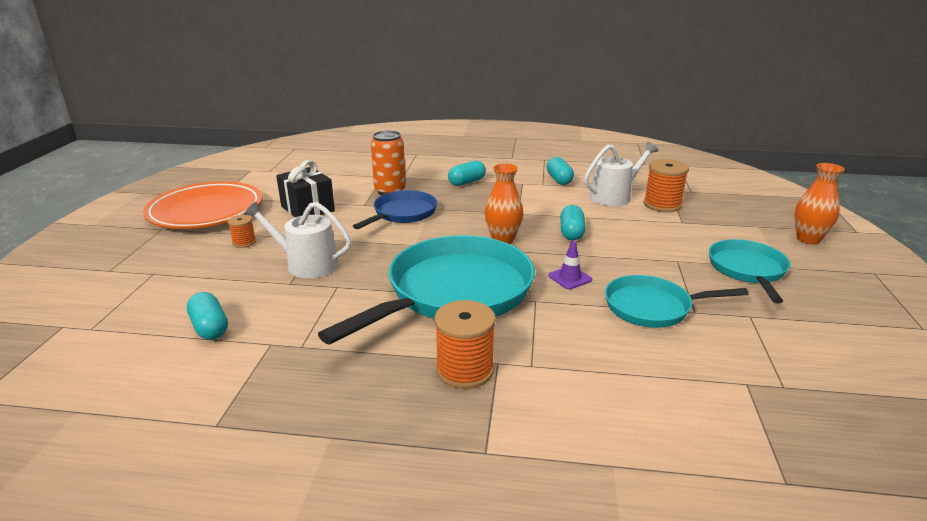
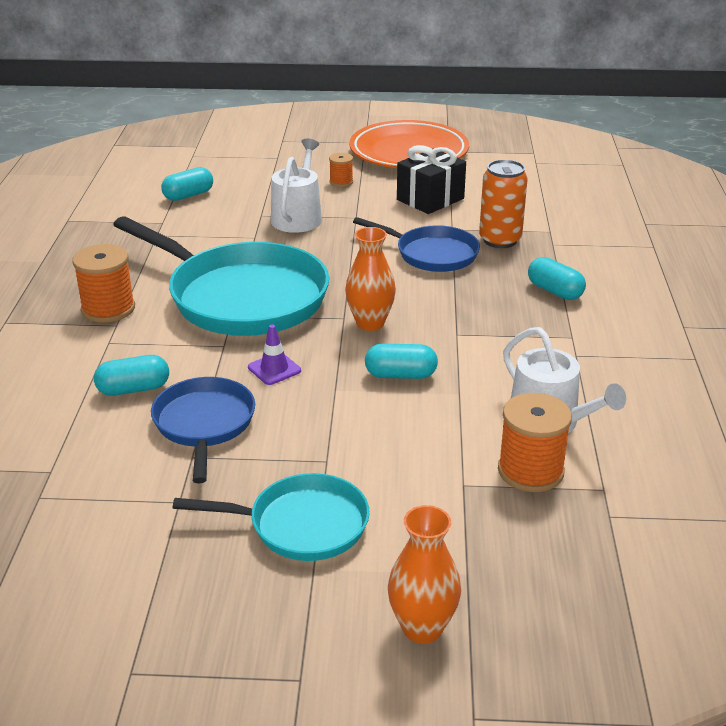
camera: 85 degrees right, 5 degrees up
turquoise capsule [546,157,574,185] -> turquoise capsule moved to [94,355,169,396]
turquoise pan [605,275,749,328] -> blue pan [151,377,255,484]

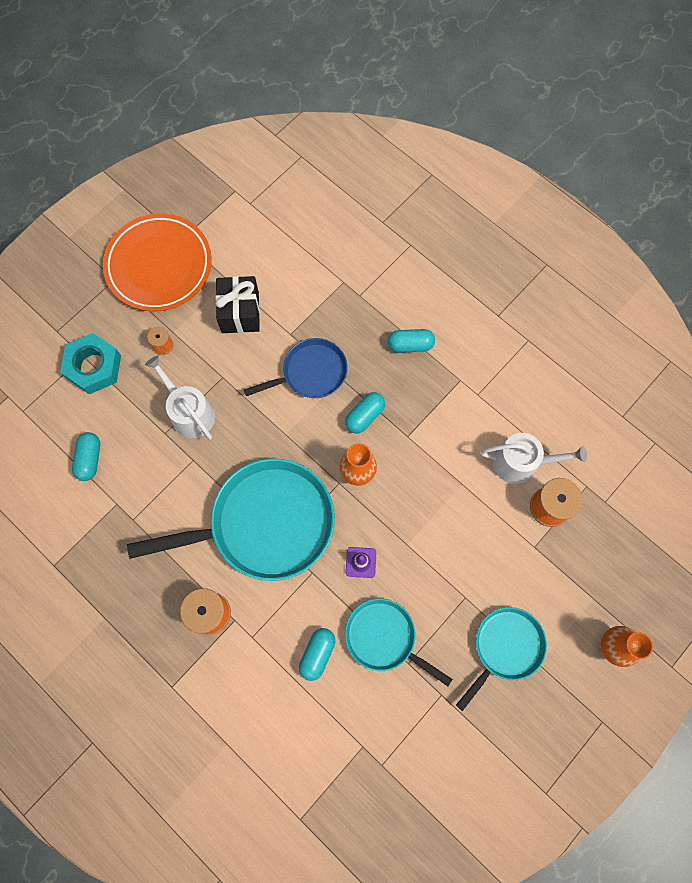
camera: 50 degrees left, 40 degrees up
blue pan [151,377,255,484] -> turquoise pan [345,598,453,686]
turquoise capsule [365,344,438,379] -> turquoise capsule moved to [345,392,385,433]
orange can [479,159,528,248] -> none
none -> turquoise nut [60,333,121,394]

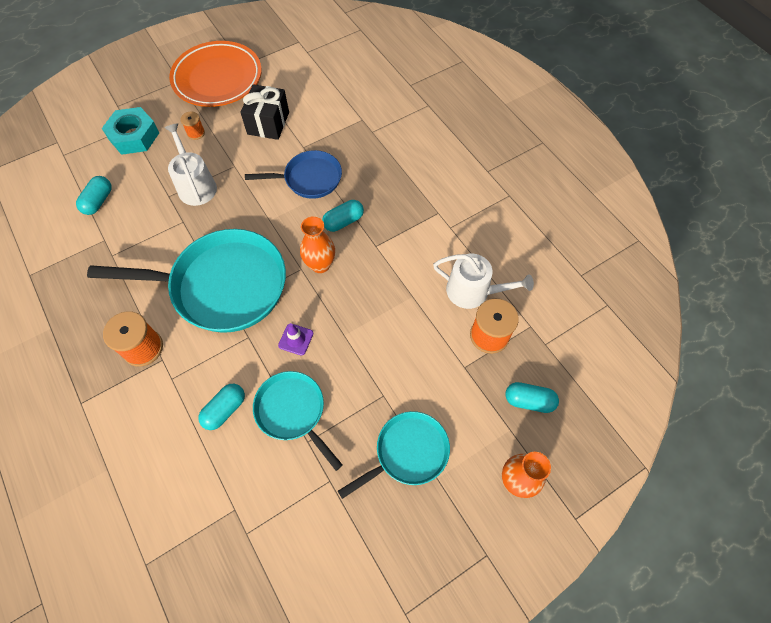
camera: 15 degrees right, 10 degrees down
turquoise capsule [388,329,435,353] -> turquoise capsule moved to [505,382,559,413]

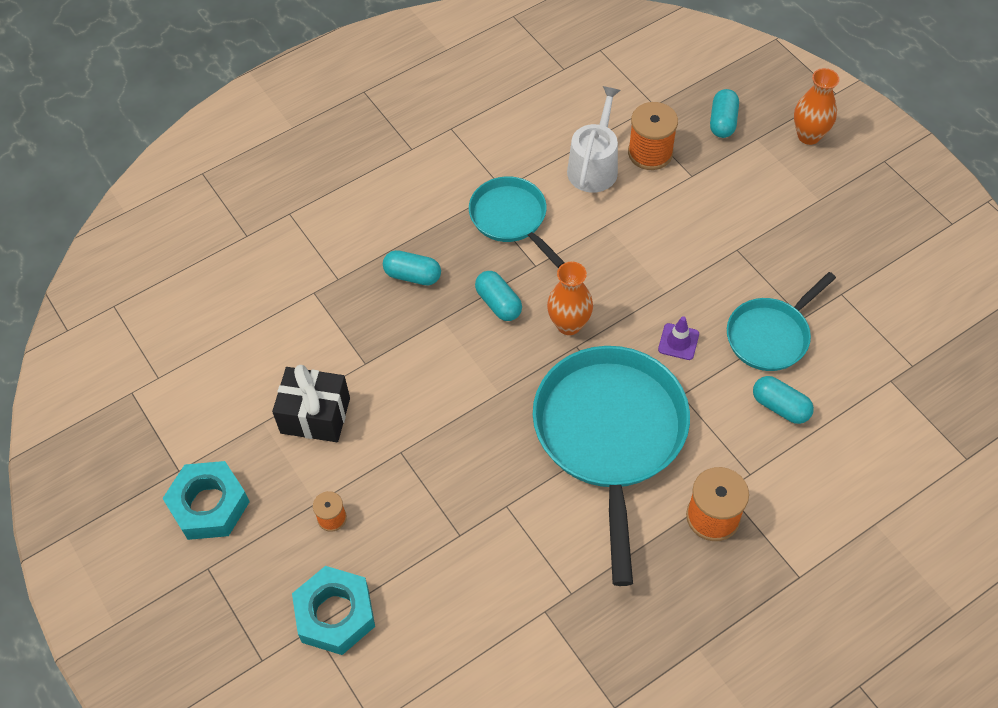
camera: 90 degrees left, 5 degrees down
turquoise capsule [76,176,111,215] -> turquoise capsule moved to [383,250,441,285]
white watering can [164,123,217,206] -> none
orange plate [169,41,262,107] -> turquoise nut [162,461,250,540]
blue pan [245,150,342,199] -> none
turquoise pan [338,411,450,499] -> turquoise pan moved to [469,176,565,268]

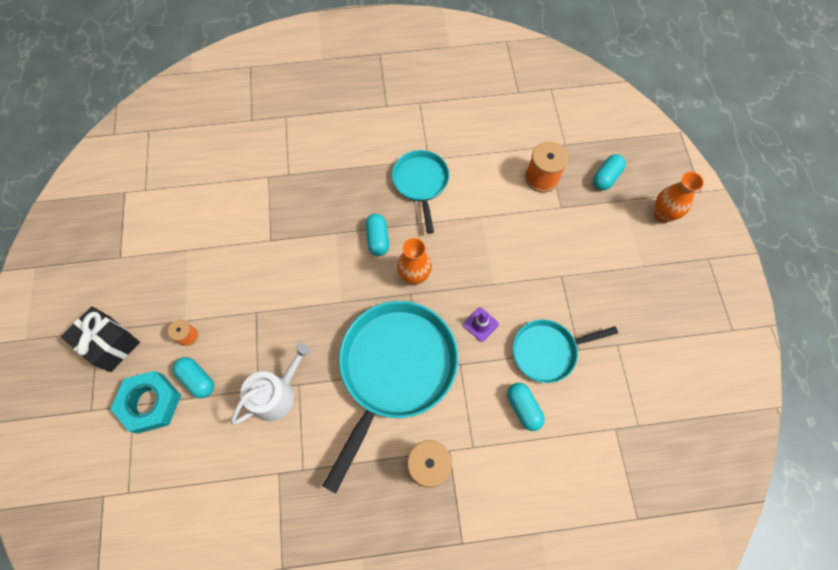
camera: 25 degrees right, 10 degrees up
turquoise nut [162,461,250,540] -> none
black gift [272,365,350,442] -> black gift moved to [61,306,140,372]
turquoise capsule [383,250,441,285] -> turquoise capsule moved to [173,357,214,398]
white watering can [567,86,620,193] -> white watering can moved to [231,343,311,425]

